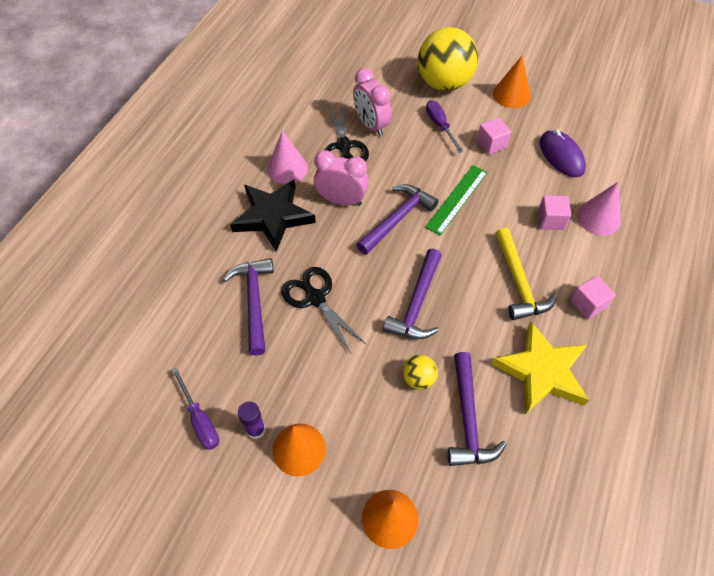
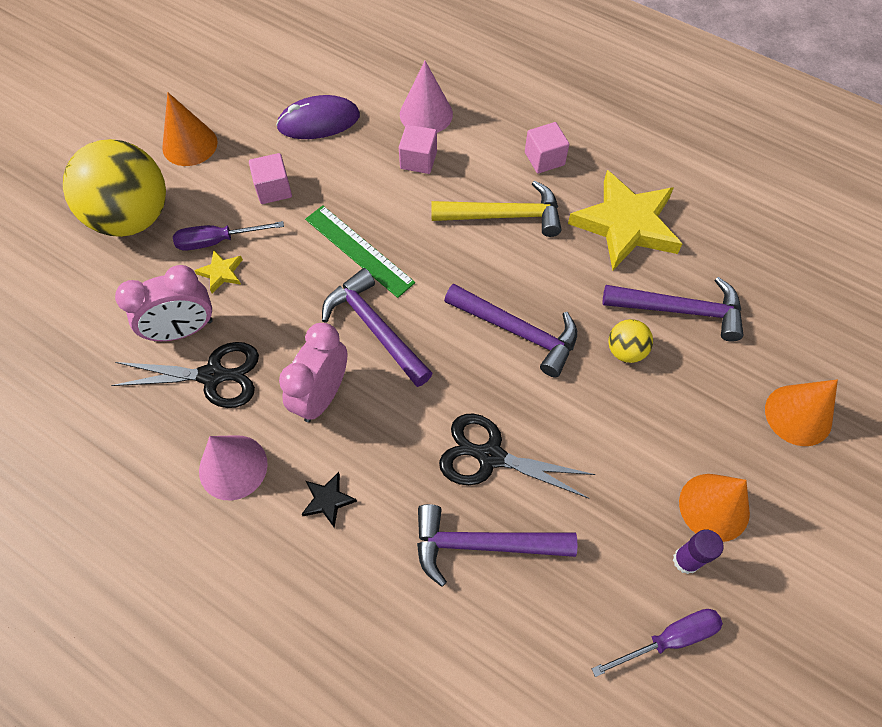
camera: 80 degrees left, 5 degrees up
black star [230,179,316,252] -> black star [302,472,357,528], size x0.41
black scissors [281,267,366,353] -> black scissors turned 45 degrees clockwise [439,414,595,499]
none -> yellow star [194,250,243,293]

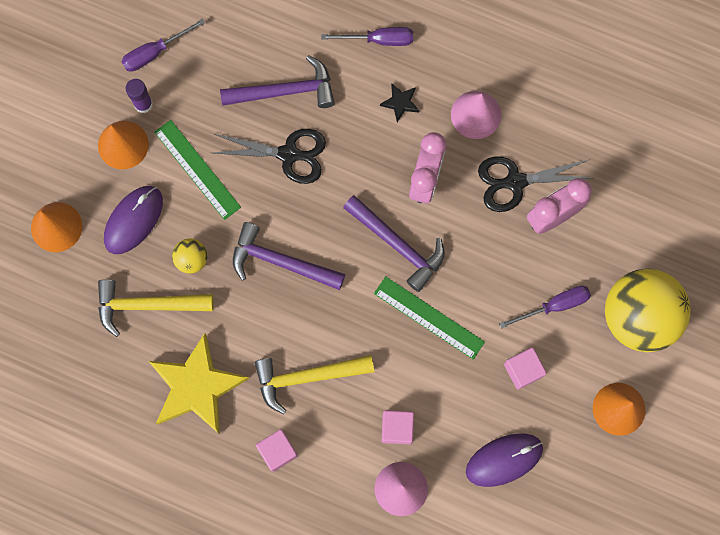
camera: 170 degrees right, 15 degrees up
yellow star [194,250,243,293] -> none
purple hammer [602,277,744,342] -> yellow hammer [98,279,214,337]
none -> purple mouse [104,186,163,254]
none -> green ruler [154,120,241,220]
none -> purple screwdriver [321,27,413,46]

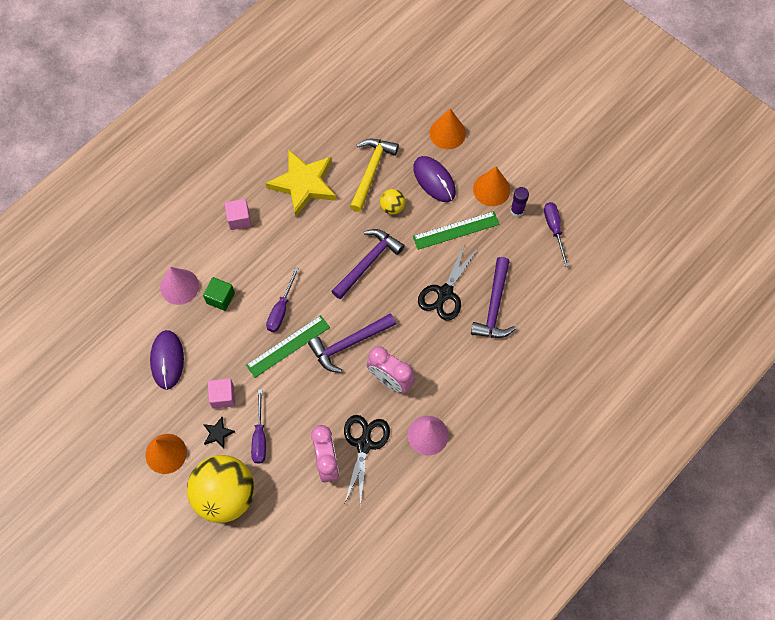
camera: 110 degrees right, 10 degrees down
yellow hammer [255,355,374,414] -> none
purple screwdriver [321,27,413,46] -> purple screwdriver moved to [266,267,299,332]
black star [380,83,419,122] -> black star moved to [203,417,235,448]
pink cube [382,410,414,444] -> green cube [203,277,235,311]

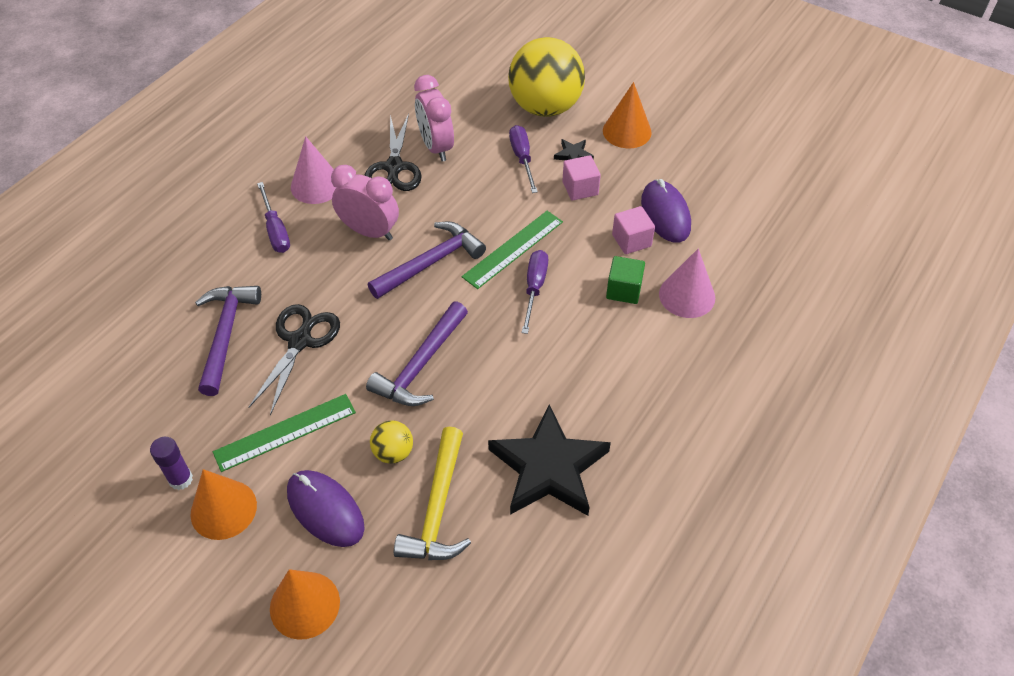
camera: 170 degrees right, 15 degrees down
pink cube [225,199,251,230] -> pink cube moved to [612,206,655,254]
yellow star [265,149,336,217] -> black star [488,405,611,516]
purple screwdriver [544,202,569,267] -> purple screwdriver moved to [257,182,290,253]

